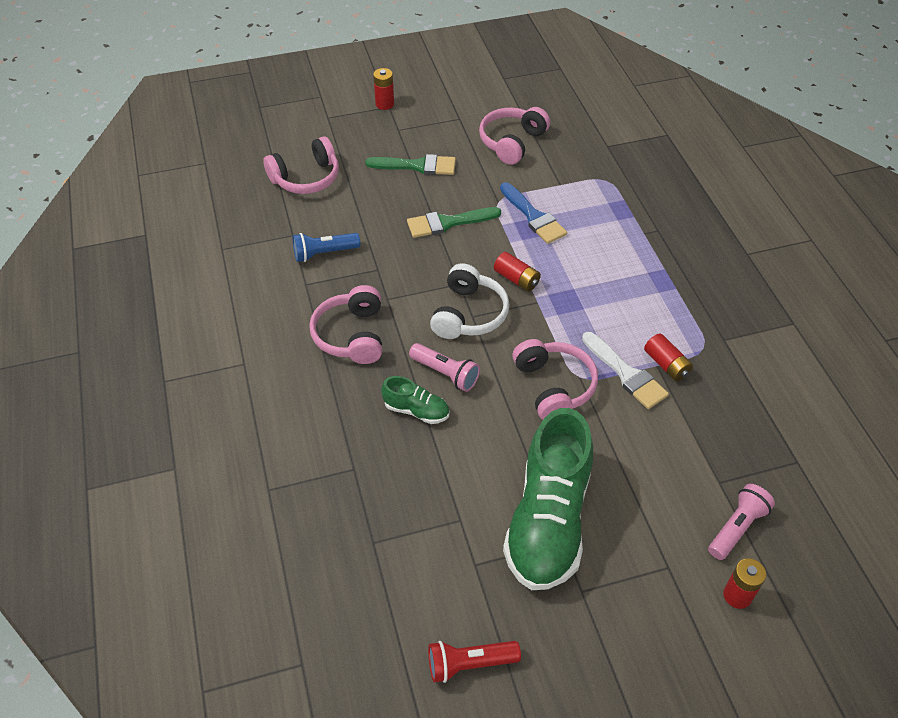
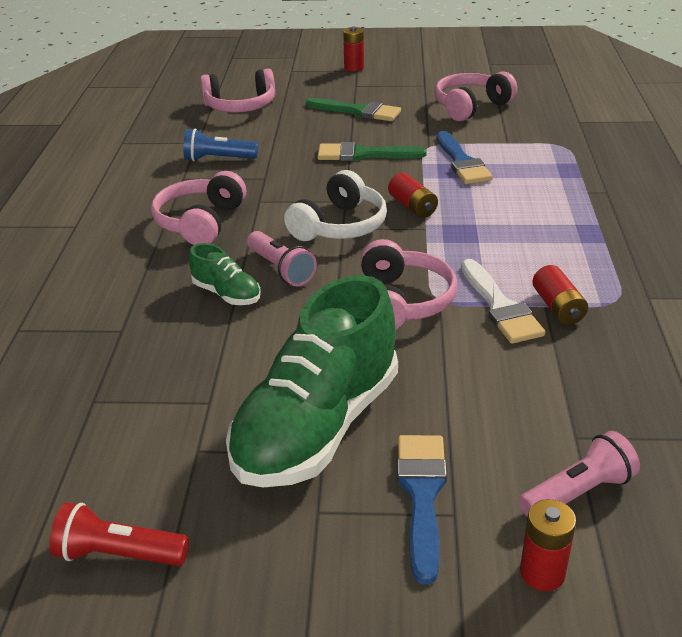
camera: 20 degrees right, 15 degrees down
none -> blue brush [397,435,447,584]

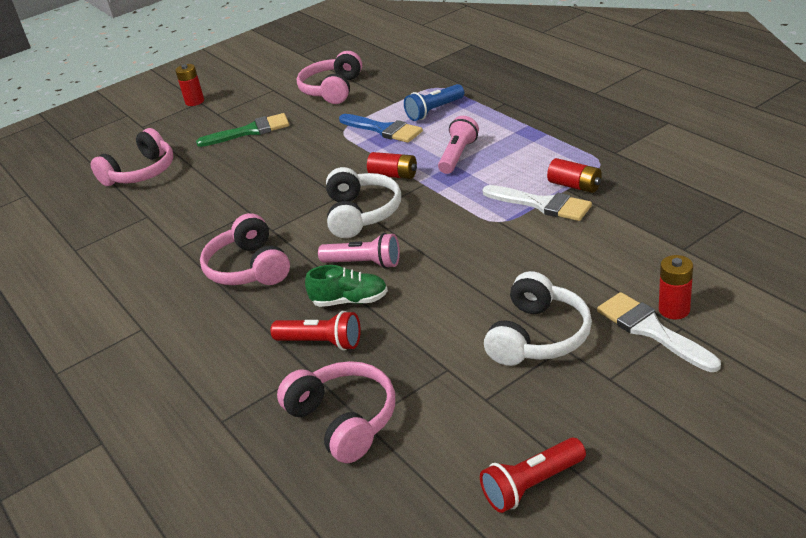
camera: 35 degrees left, 0 degrees up
blue flashlight [183,129,258,161] -> blue flashlight moved to [404,84,464,121]
green shoe [226,275,398,487] -> white headphones [484,271,592,366]
green brush [317,142,427,161] -> none
pink headphones [361,239,457,329] -> pink headphones moved to [277,361,395,463]
blue brush [397,435,447,584] -> white brush [597,292,721,372]
pink flashlight [519,431,640,517] -> pink flashlight moved to [438,116,479,174]
red battery [520,499,576,591] -> red battery moved to [659,255,693,319]
none -> red flashlight [271,311,361,350]

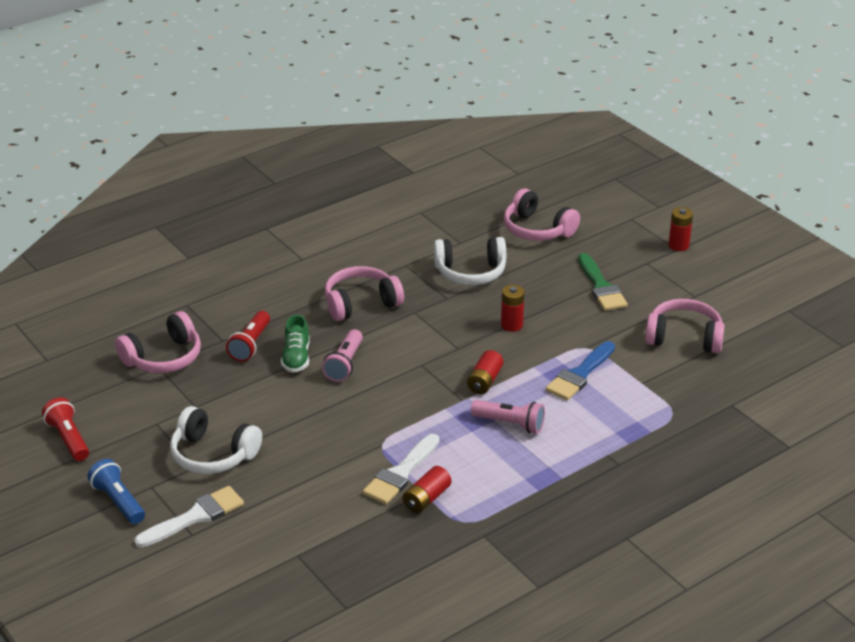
camera: 85 degrees right, 0 degrees up
white headphones [326,167,401,238] -> white headphones moved to [434,237,506,285]
blue flashlight [404,84,464,121] -> blue flashlight moved to [87,459,145,524]
red battery [659,255,693,319] -> red battery moved to [501,285,525,332]

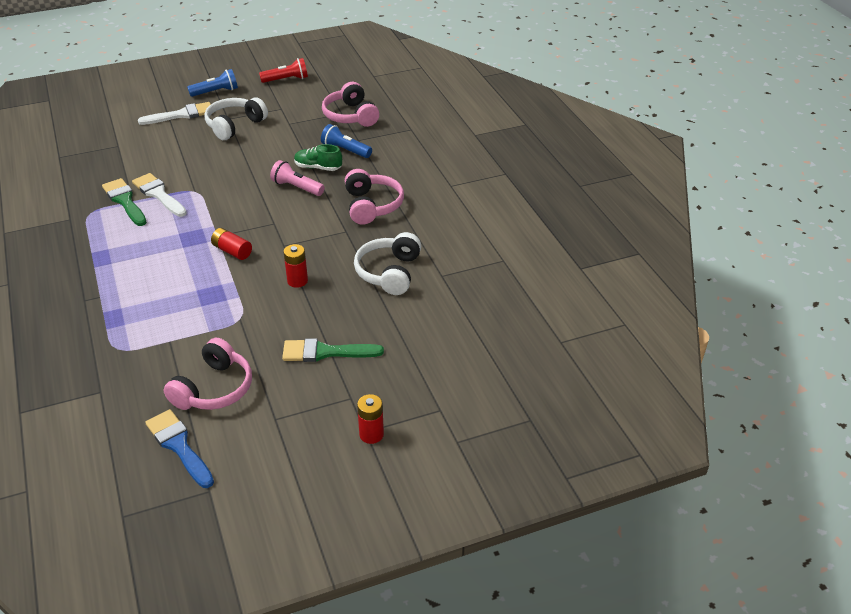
camera: 105 degrees right, 5 degrees up
white brush [134,486,244,548] -> white brush turned 90 degrees counterclockwise [138,102,213,125]
red flashlight [226,311,270,362] -> blue flashlight [321,124,372,158]
red battery [403,466,452,513] -> green brush [102,178,147,226]
pink flashlight [471,400,545,433] -> none
pink headphones [504,188,580,241] -> none
blue brush [545,341,615,400] -> blue brush moved to [145,409,214,488]

